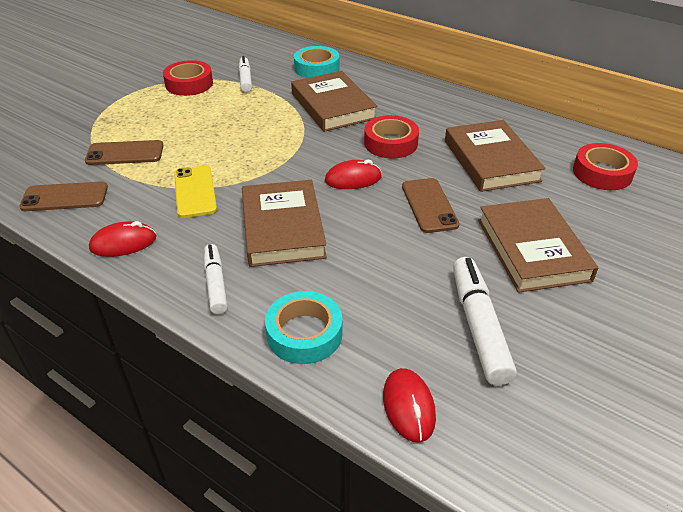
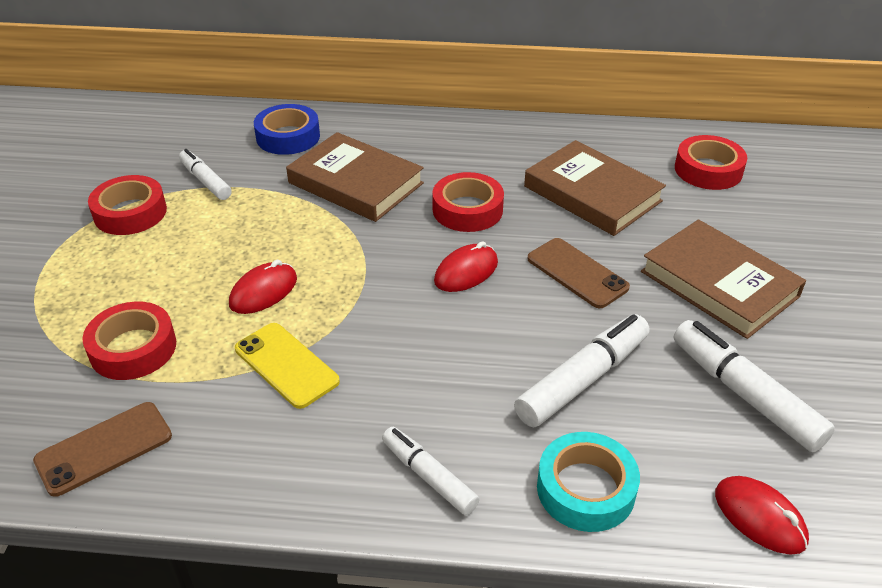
camera: 30 degrees left, 0 degrees up
brown phone [85,140,164,165] -> red tape [82,301,176,380]
red mouse [89,221,157,257] -> red mouse moved to [229,260,297,314]
brown book [242,180,327,267] -> none
turquoise tape [294,46,339,78] -> blue tape [254,104,320,155]
none -> white marker [514,314,650,427]

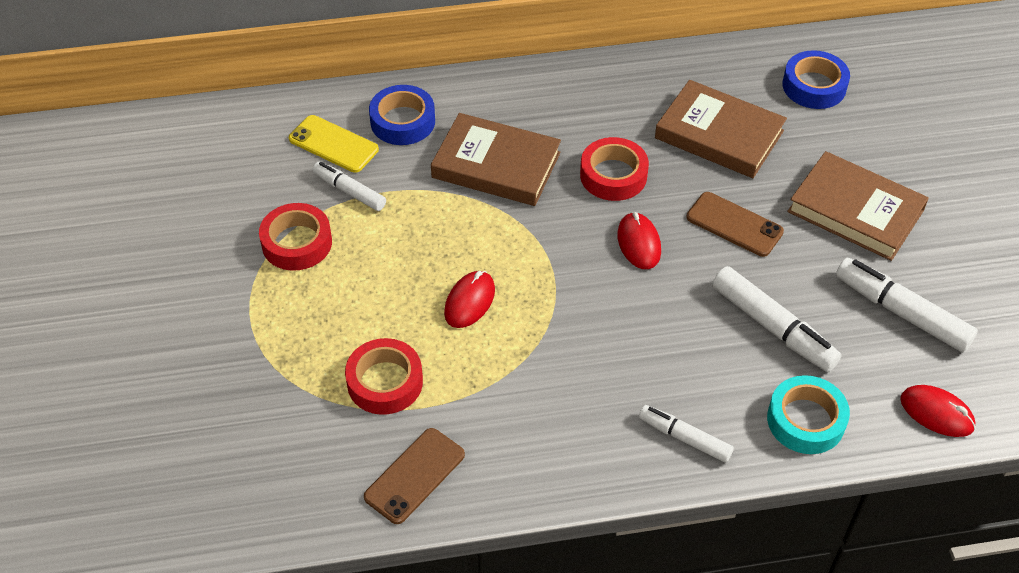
camera: 15 degrees left, 10 degrees up
yellow phone [235,323,340,409] -> yellow phone moved to [289,115,379,173]
red mouse [434,241,498,292] -> red mouse turned 45 degrees counterclockwise [617,212,661,269]
white marker [514,314,650,427] -> white marker turned 105 degrees clockwise [712,266,842,372]
red tape [675,135,747,190] -> blue tape [782,50,850,109]

